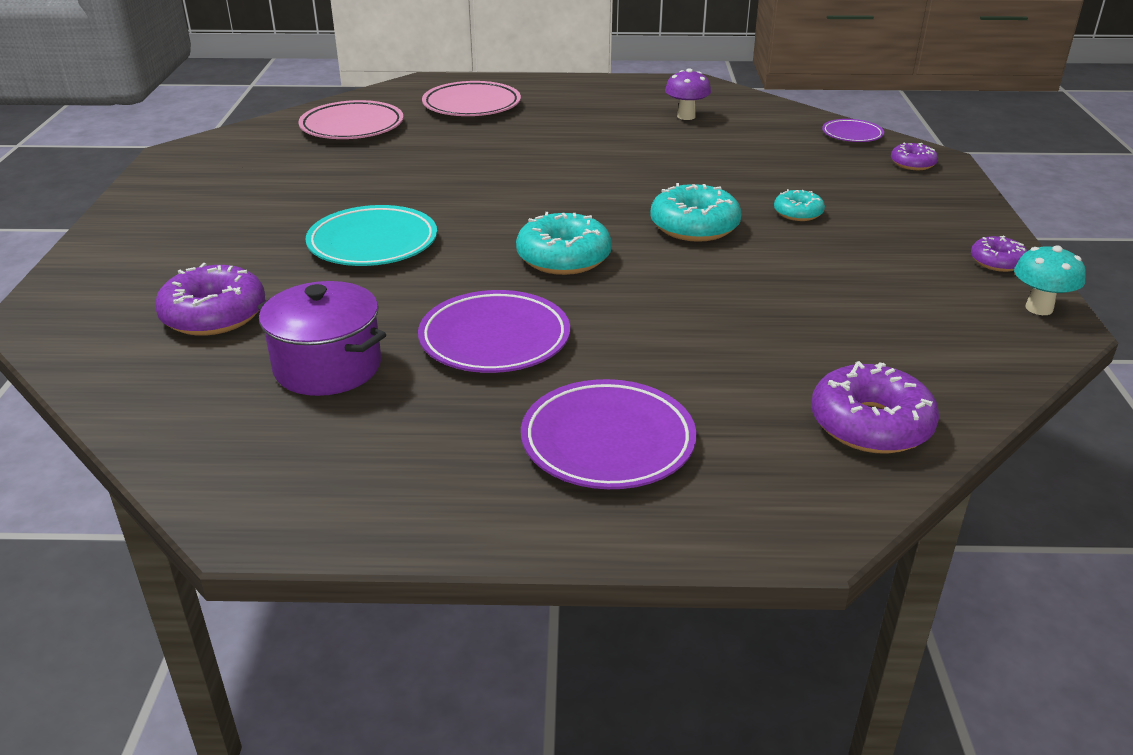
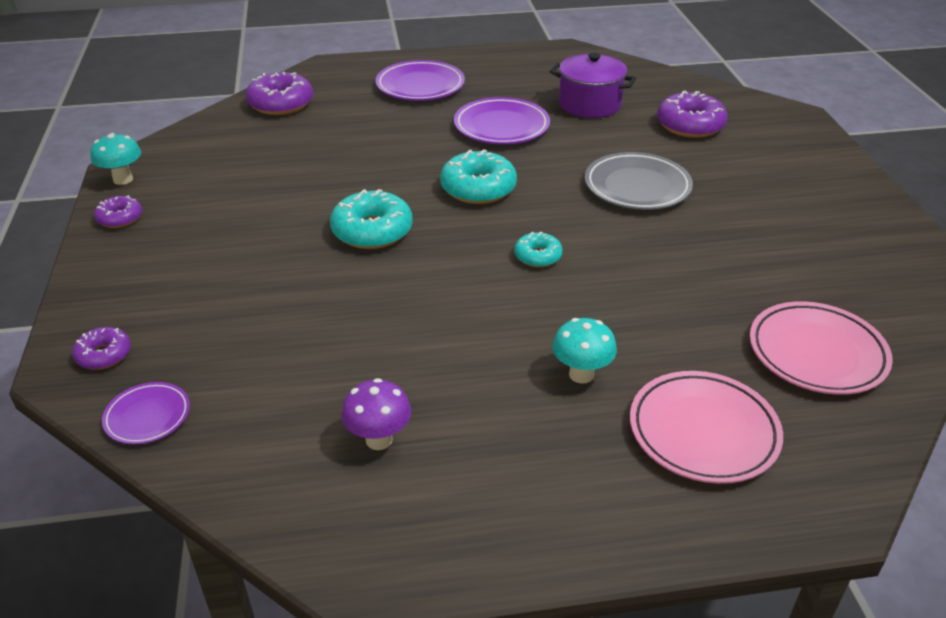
camera: 170 degrees right, 5 degrees up
turquoise plate [305,205,437,266] -> grey plate [585,152,693,210]
turquoise donut [774,189,825,221] -> turquoise donut moved to [514,232,563,267]
none -> turquoise mushroom [552,318,617,384]

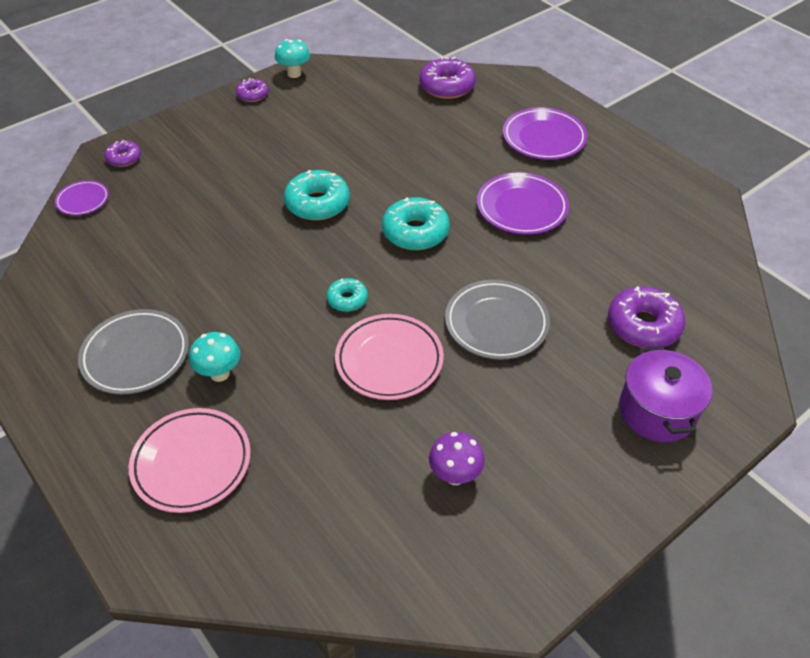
camera: 60 degrees right, 10 degrees up
purple mushroom [341,378,411,450] -> purple mushroom moved to [429,432,485,485]
purple pot [550,53,636,118] -> purple pot moved to [619,346,712,442]
pink plate [750,301,893,395] -> pink plate moved to [335,314,444,400]
none -> grey plate [78,309,189,395]

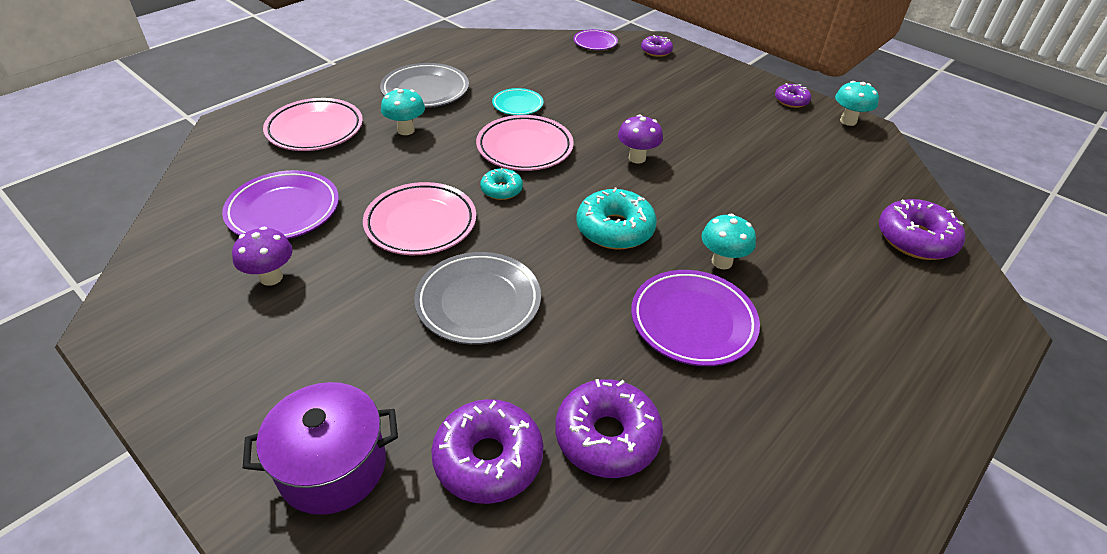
camera: 80 degrees right, 5 degrees down
turquoise donut [284,170,350,221] -> purple mushroom [618,115,663,164]
purple plate [503,107,587,160] -> purple plate moved to [222,170,339,239]
none -> pink plate [476,115,574,171]
none -> turquoise plate [492,88,543,115]
none -> purple donut [555,379,663,478]
none -> turquoise mushroom [702,214,756,269]

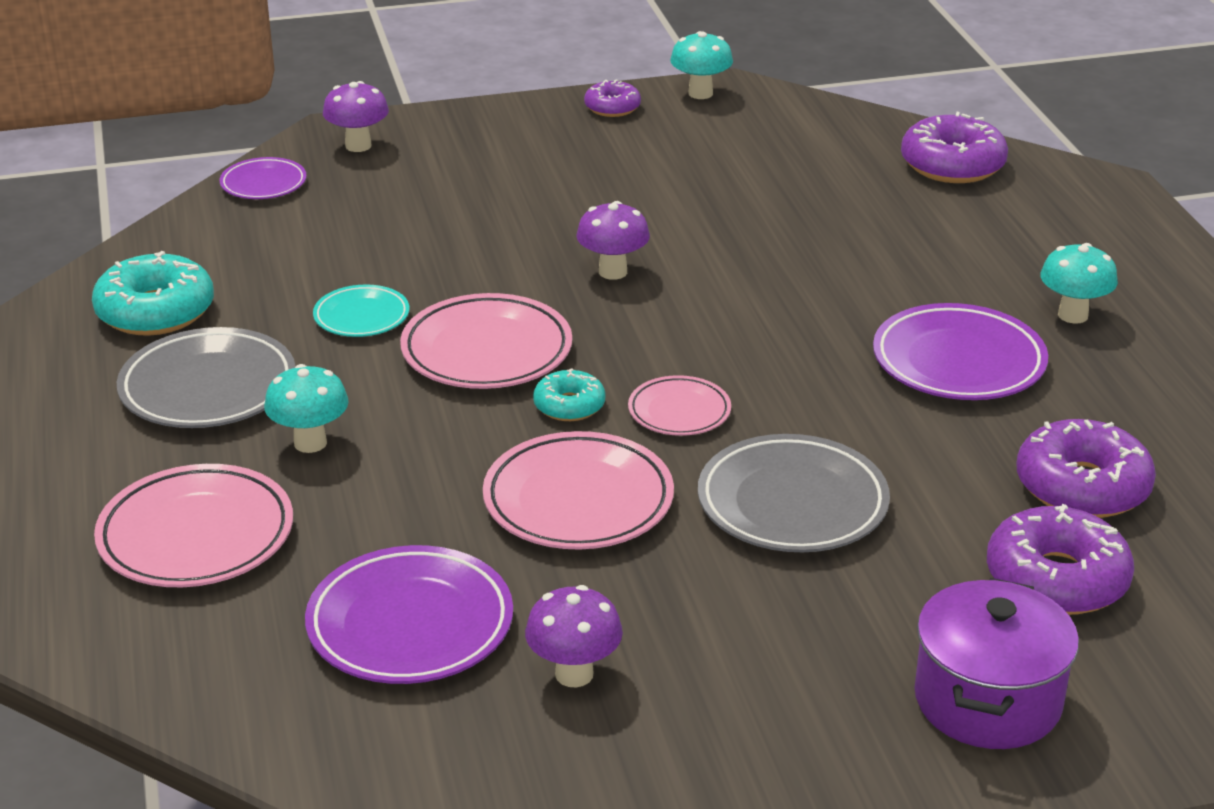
camera: 55 degrees left, 10 degrees down
turquoise donut [576,187,657,249] -> turquoise donut moved to [92,251,214,336]
purple donut [641,35,673,57] -> purple mushroom [323,81,389,152]
turquoise mushroom [702,214,756,269] -> turquoise mushroom moved to [1040,243,1118,324]
none -> pink plate [628,375,731,436]

